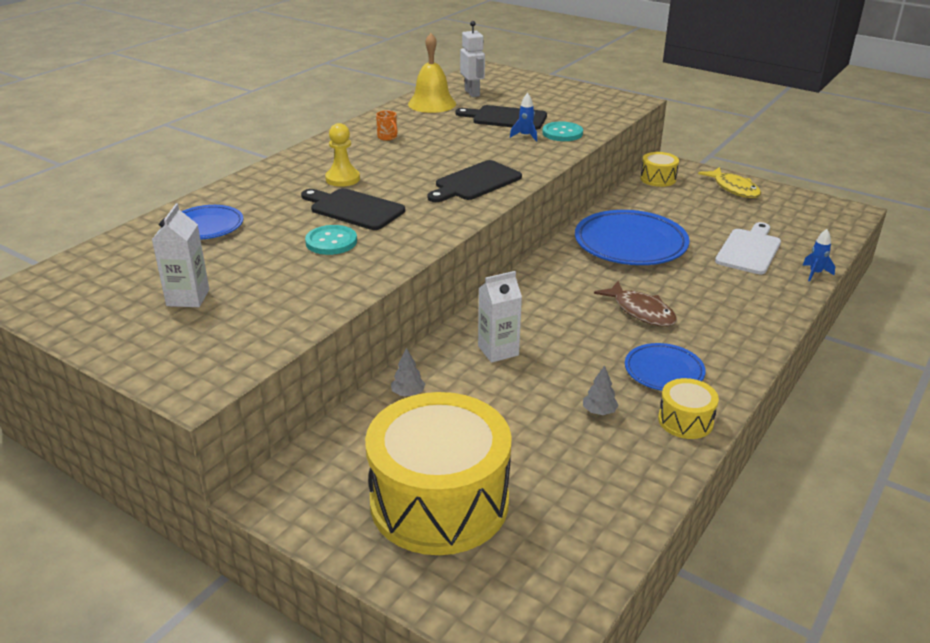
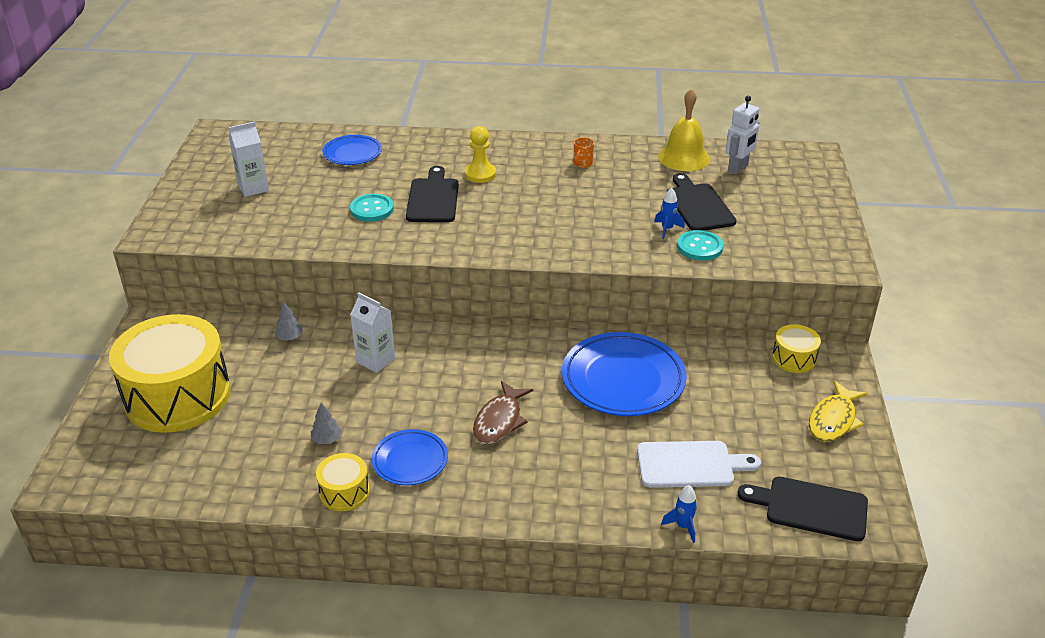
camera: 60 degrees right, 5 degrees up
black cutting board [427,160,522,202] -> black cutting board moved to [738,477,868,541]

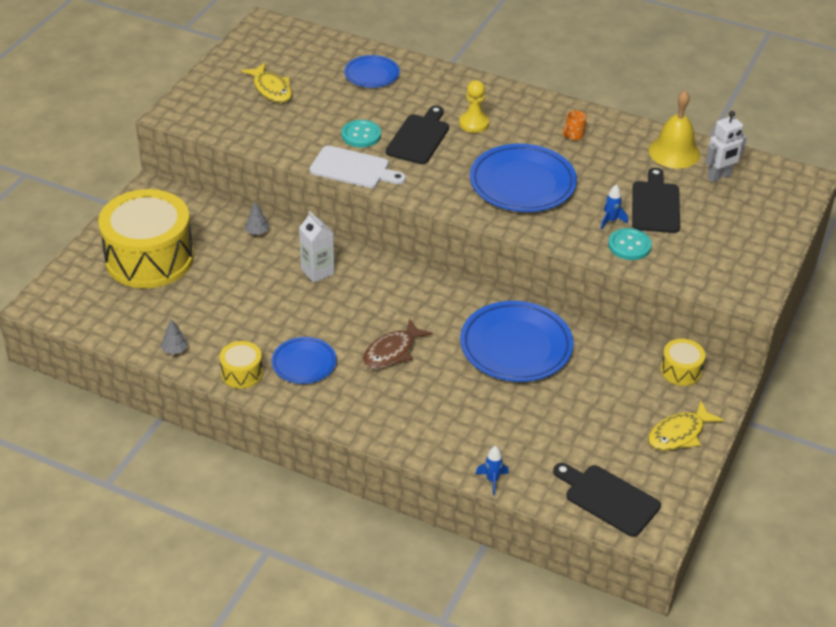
camera: 20 degrees right, 5 degrees up
white carton [229,122,269,197] -> yellow fish [241,63,292,103]
grey tree [311,403,342,444] -> grey tree moved to [161,319,188,354]
white cutting board [637,441,761,488] -> white cutting board moved to [309,145,406,188]
none -> blue plate [470,144,577,212]

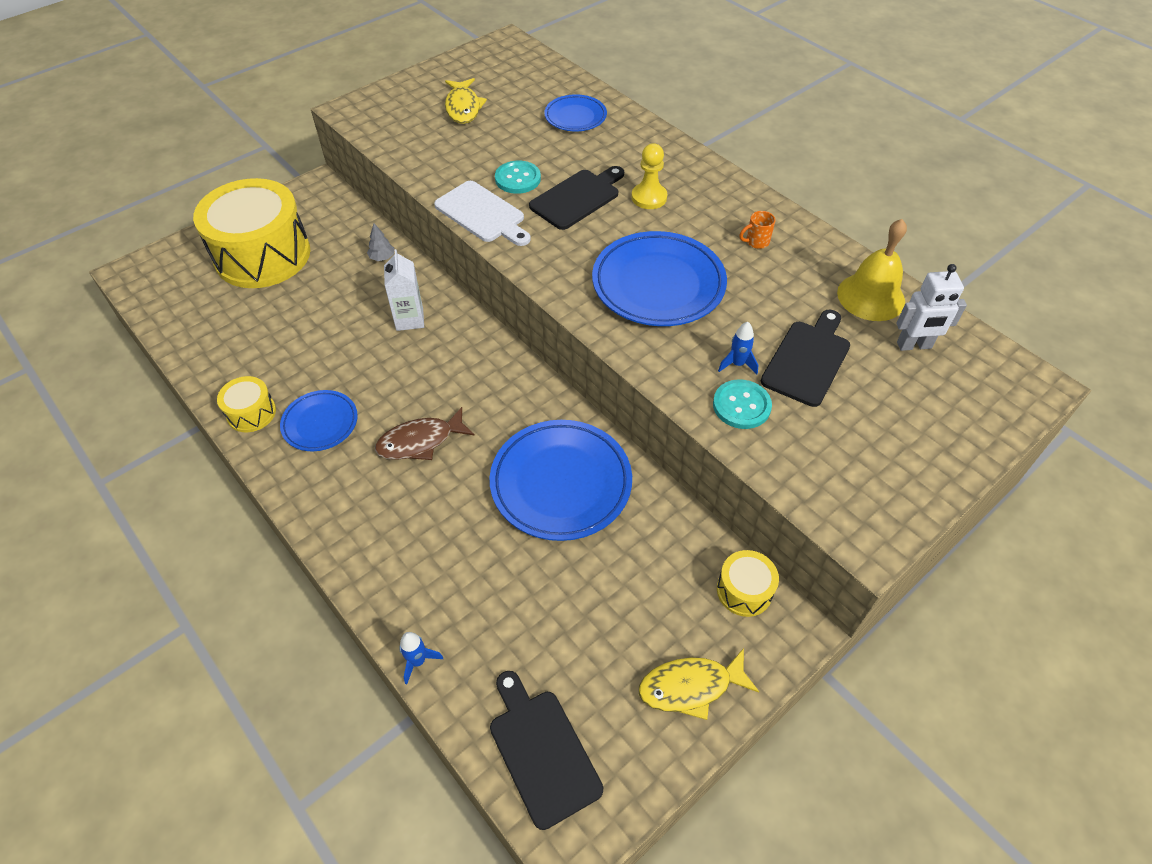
camera: 25 degrees right, 10 degrees up
grey tree [161,319,188,354] -> none

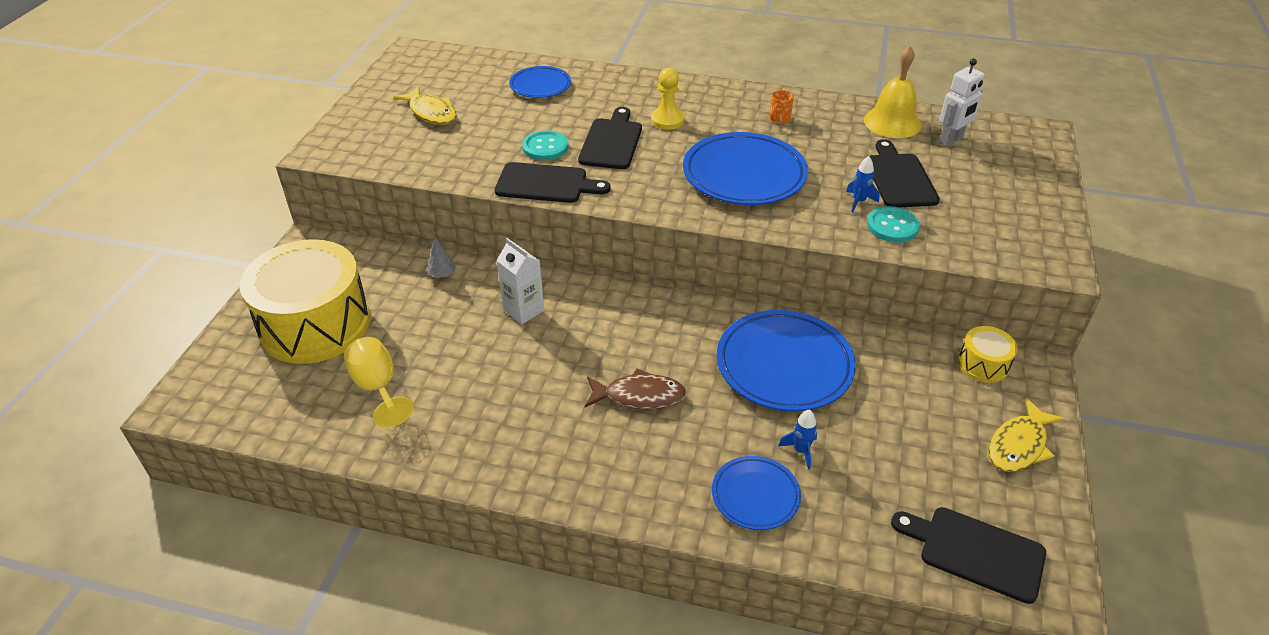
camera: 35 degrees left, 10 degrees down
yellow drum [217,376,276,432] -> none
blue plate [280,390,358,451] -> blue plate moved to [712,456,801,530]
brown fish [375,407,475,460] -> brown fish turned 120 degrees counterclockwise [585,368,687,409]
blue rocket [399,632,443,684] -> blue rocket moved to [778,409,817,469]
white cutting board [434,181,531,246] -> black cutting board [495,162,611,203]
none -> yellow goblet [344,337,414,428]

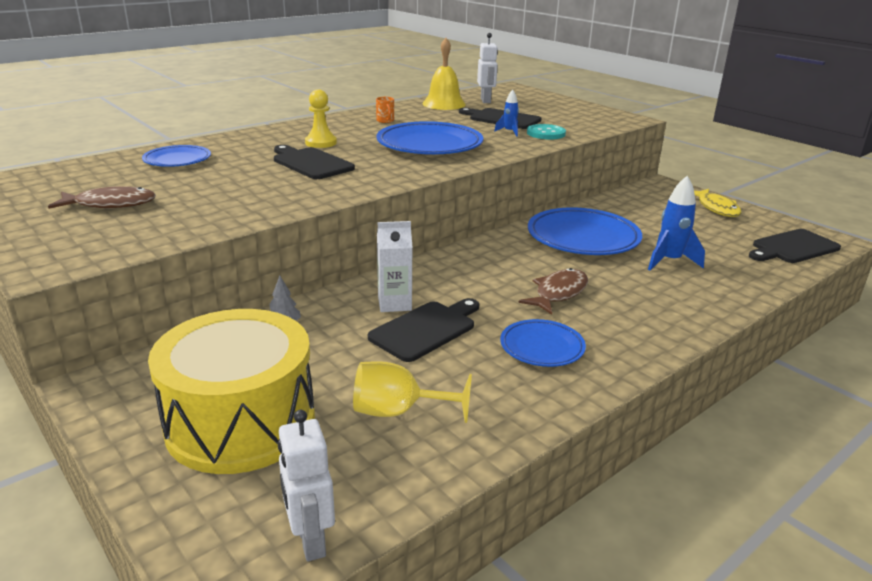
camera: 55 degrees left, 15 degrees down
yellow fish [393,86,457,125] -> brown fish [48,186,156,209]
black cutting board [495,162,611,203] -> black cutting board moved to [368,298,479,362]
turquoise button [522,130,568,160] -> none
blue plate [712,456,801,530] -> blue plate moved to [500,319,586,367]
blue rocket [778,409,817,469] -> blue rocket [648,176,705,270], size x1.77
yellow drum [958,326,1018,383] -> none
none -> white robot [278,410,335,562]

